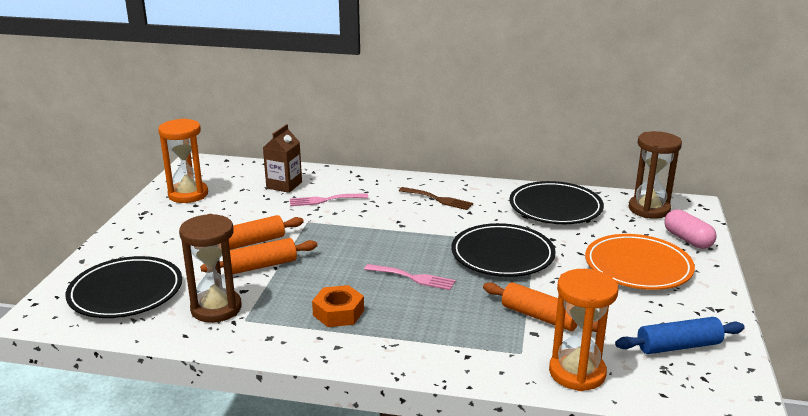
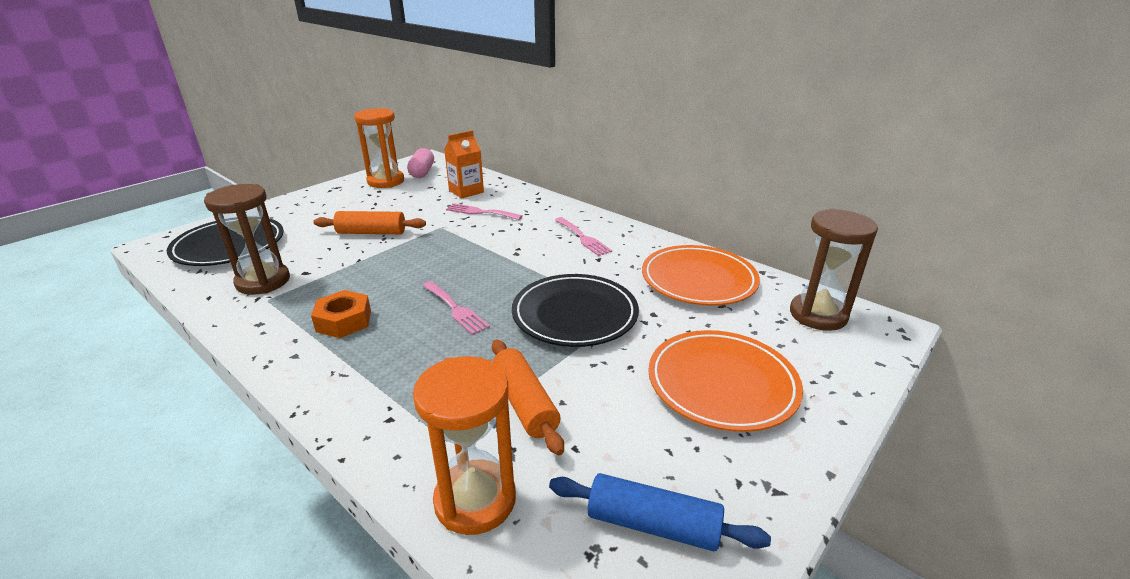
camera: 30 degrees right, 5 degrees up
orange rolling pin [200,238,317,274] -> none
brown carton [263,124,302,193] -> orange carton [444,130,484,199]
brown fork [399,187,473,210] -> pink fork [555,217,612,256]
black plate [509,181,604,224] -> orange plate [642,245,760,306]
pink capsule [664,209,716,249] -> pink capsule moved to [407,148,434,178]

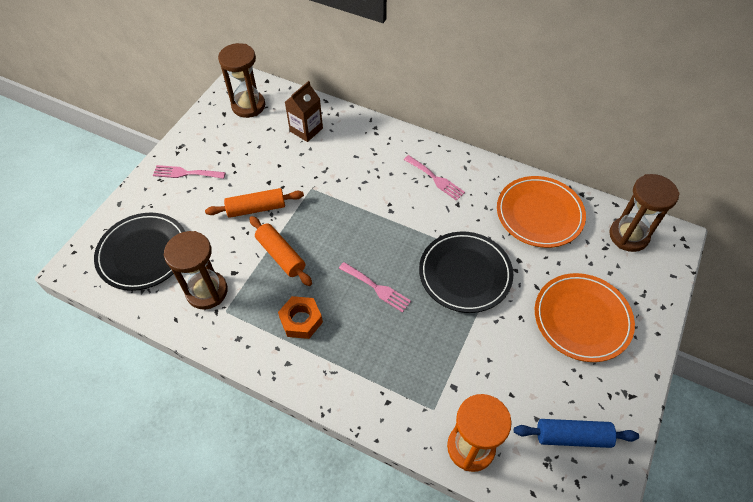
camera: 15 degrees left, 25 degrees up
orange hourglass [354,108,404,188] -> none
pink capsule [407,148,434,178] -> brown hourglass [218,43,265,118]
orange carton [444,130,484,199] -> brown carton [285,81,323,142]
pink fork [446,203,523,220] -> pink fork moved to [153,165,226,179]
orange rolling pin [492,339,564,455] -> orange rolling pin moved to [249,216,312,286]

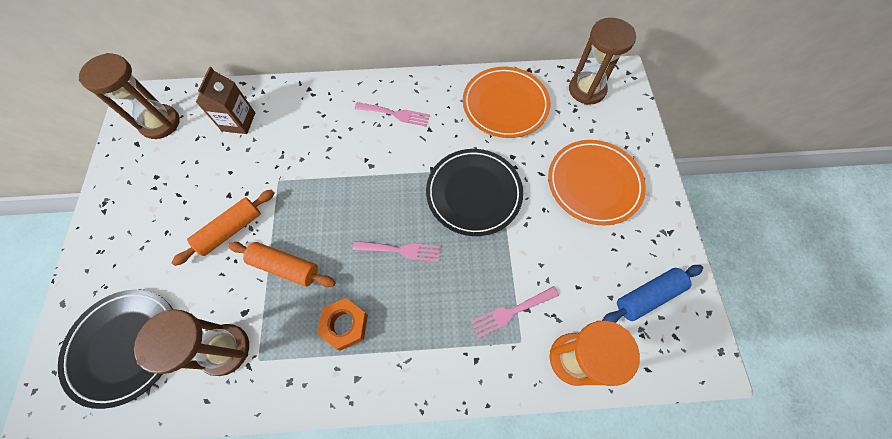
camera: 30 degrees left, 10 degrees up
pink fork [153,165,226,179] -> pink fork moved to [471,286,559,338]

